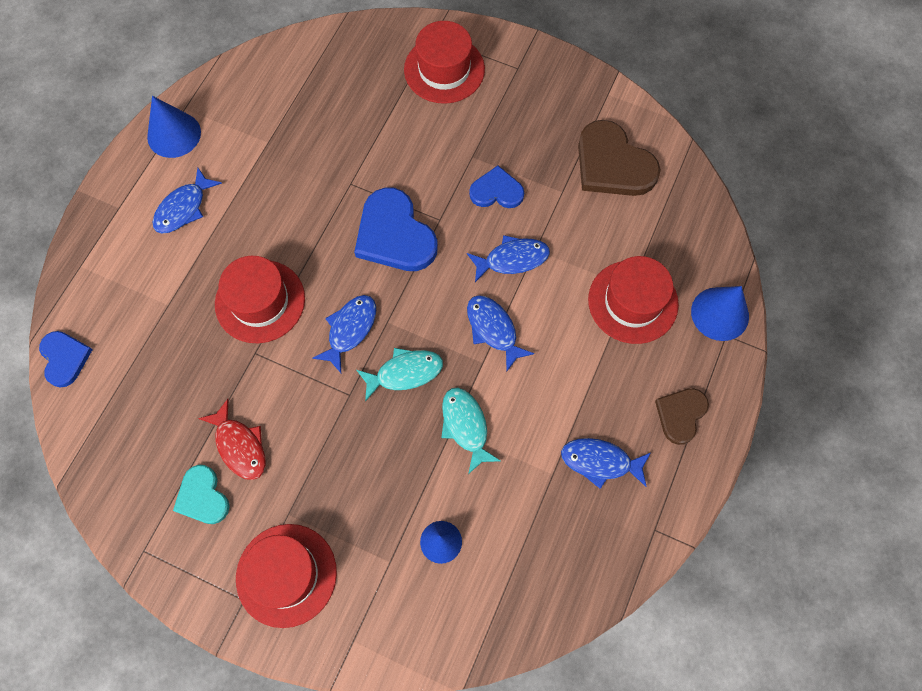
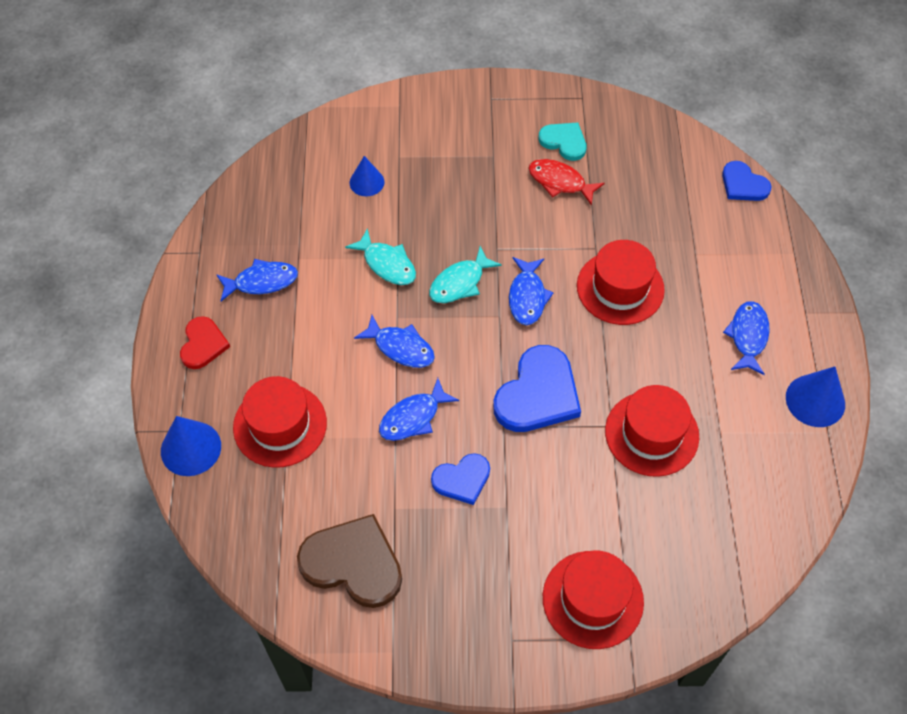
camera: 155 degrees right, 10 degrees down
red hat [236,524,337,628] -> red hat moved to [605,385,699,477]
blue heart [354,188,438,271] -> blue heart turned 90 degrees clockwise [493,345,581,432]
brown heart [655,388,709,445] -> red heart [180,316,230,369]

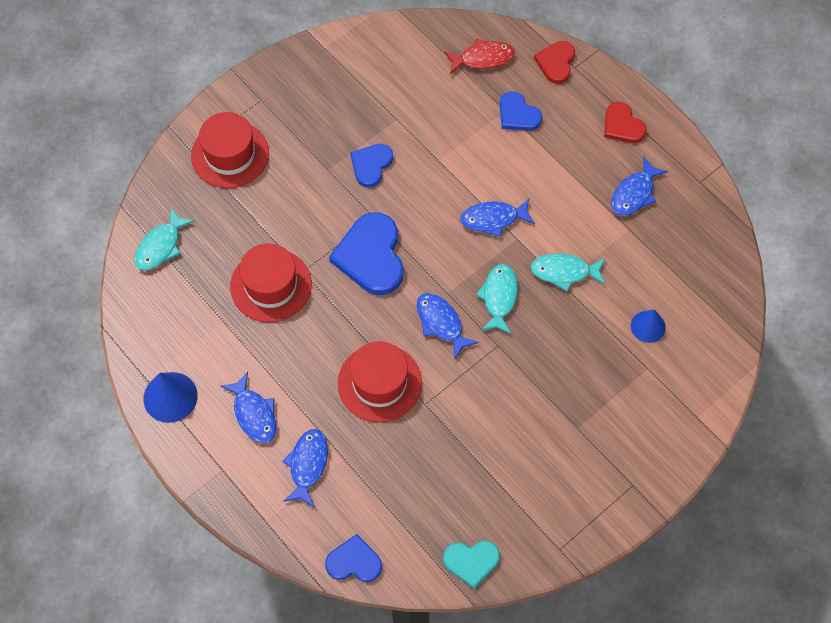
camera: 140 degrees right, 5 degrees up
blue cone [161,416,221,476] -> red heart [534,41,575,84]
red hat [233,376,327,468] -> blue heart [499,91,542,131]
brown heart [297,514,402,608] -> none
blue fish [379,378,459,441] -> blue fish moved to [282,429,328,507]
red fish [528,159,605,206] -> red fish moved to [444,38,515,74]
turquoise heart [538,122,587,161] -> turquoise heart moved to [443,541,500,589]
none -> turquoise fish [134,208,195,271]

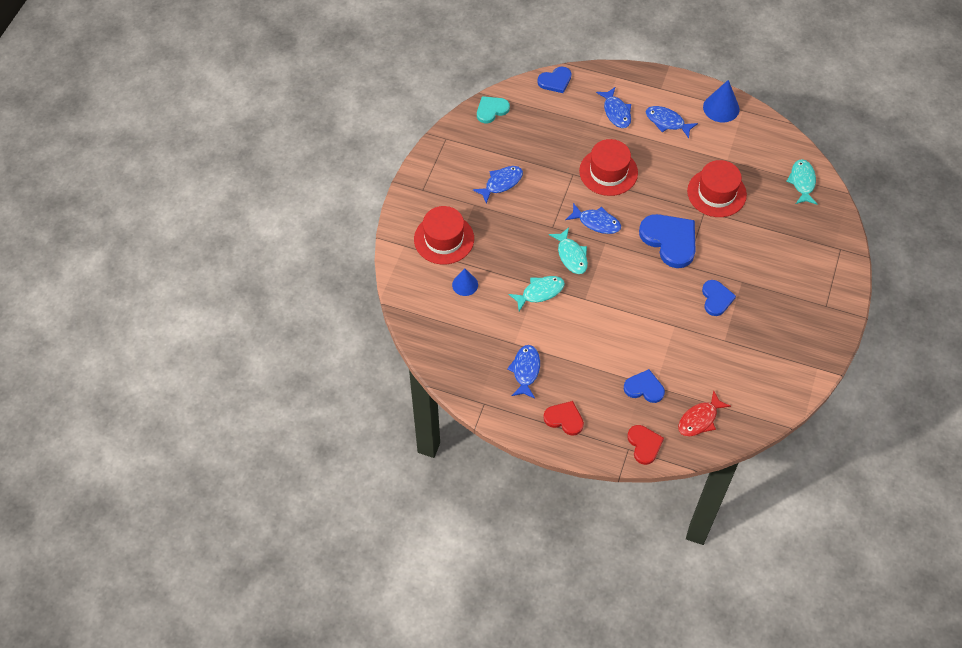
camera: 150 degrees right, 5 degrees down
red hat [191,112,269,188] -> red hat moved to [414,206,474,265]
blue fish [460,199,535,237] -> blue fish moved to [473,166,523,204]

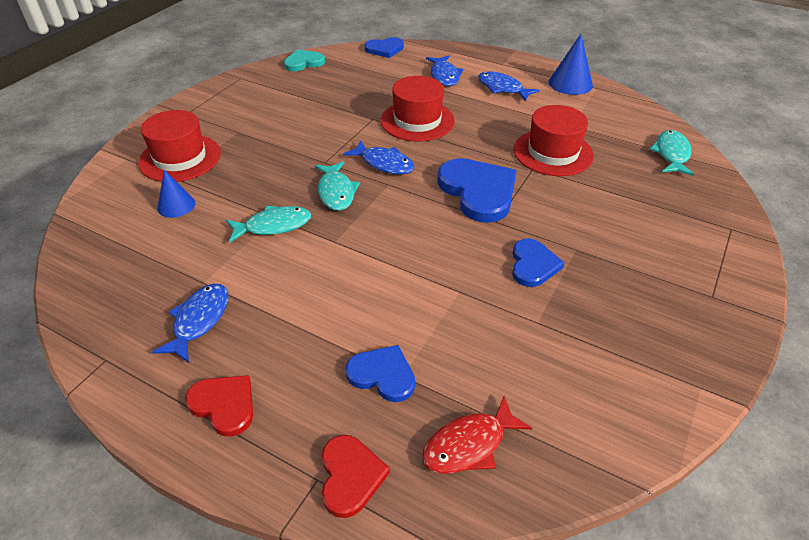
camera: 10 degrees right, 15 degrees down
blue fish [473,166,523,204] -> none

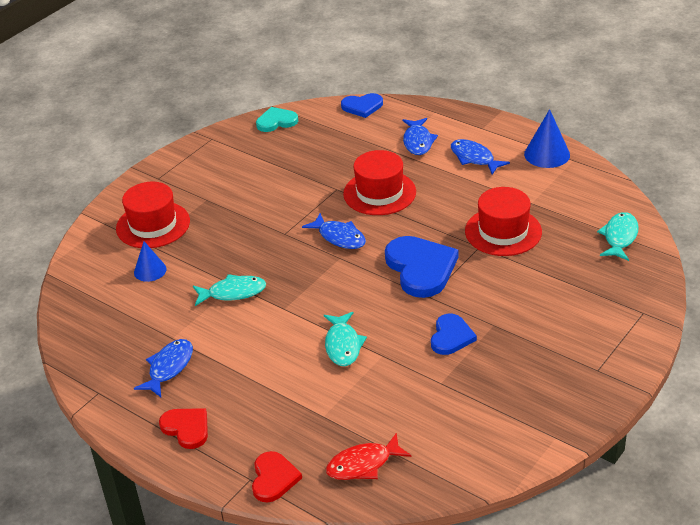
camera: 10 degrees right, 5 degrees down
turquoise fish [315,161,360,211] -> turquoise fish moved to [324,312,367,366]
blue heart [346,345,415,402] -> none

